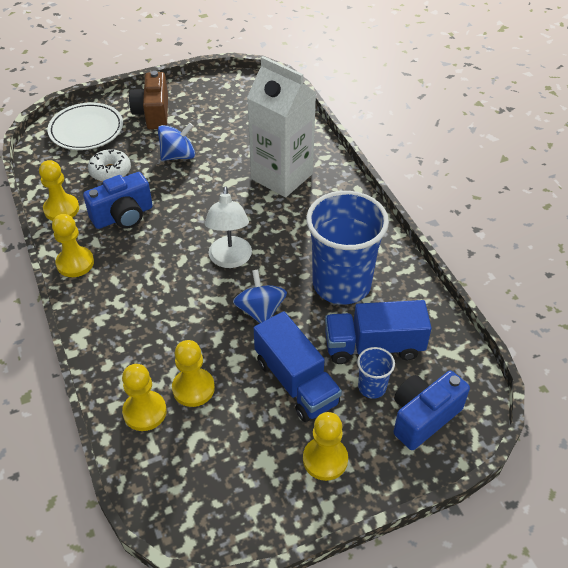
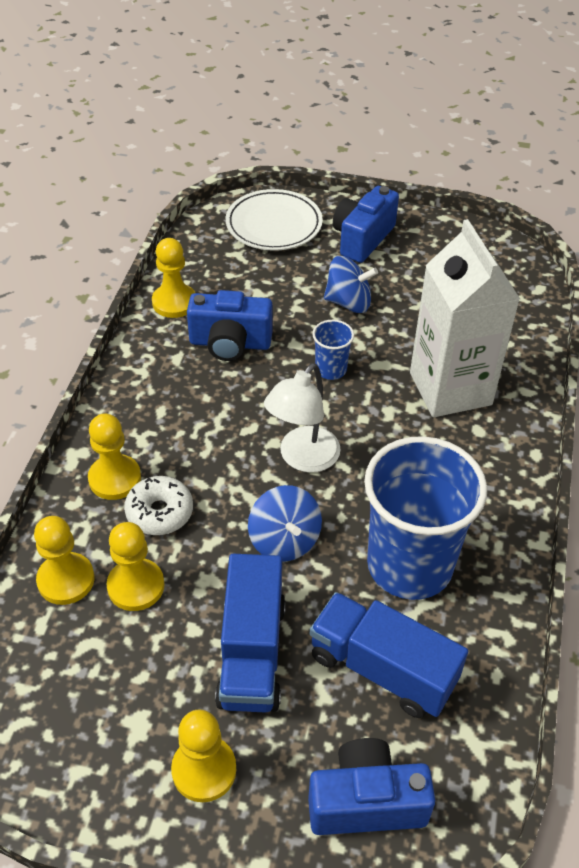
camera: 35 degrees right, 0 degrees up
yellow pawn [52,214,94,277] -> yellow pawn moved to [88,413,141,500]
white donut [88,149,131,182] -> white donut moved to [124,476,193,535]
brown camera [129,71,168,130] -> blue camera [333,186,399,263]
blue spinning top [233,269,287,323] -> blue spinning top turned 135 degrees clockwise [248,485,322,561]
blue cup [357,347,395,399] -> blue cup moved to [312,320,354,380]

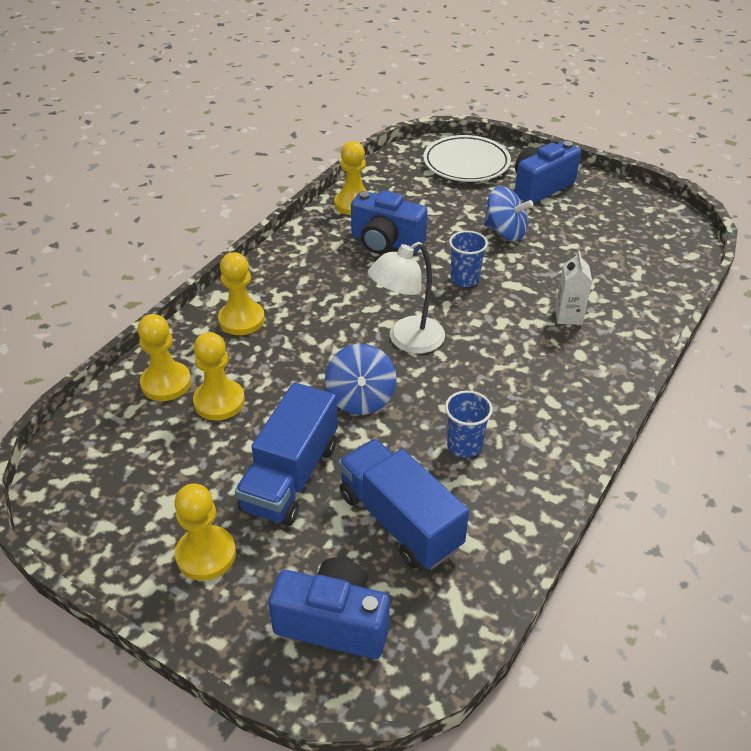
camera: 20 degrees right, 5 degrees down
white donut [124,476,193,535] -> none
blue cup [364,436,487,600] -> blue cup [445,391,493,458], size x0.43
white carton [410,219,520,417] -> white carton [555,250,592,325], size x0.41

